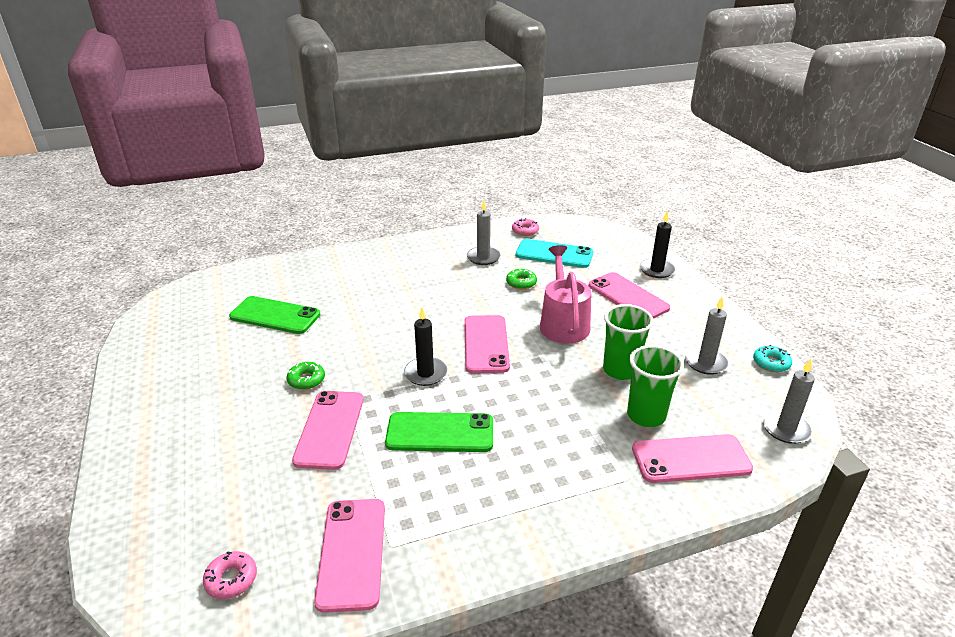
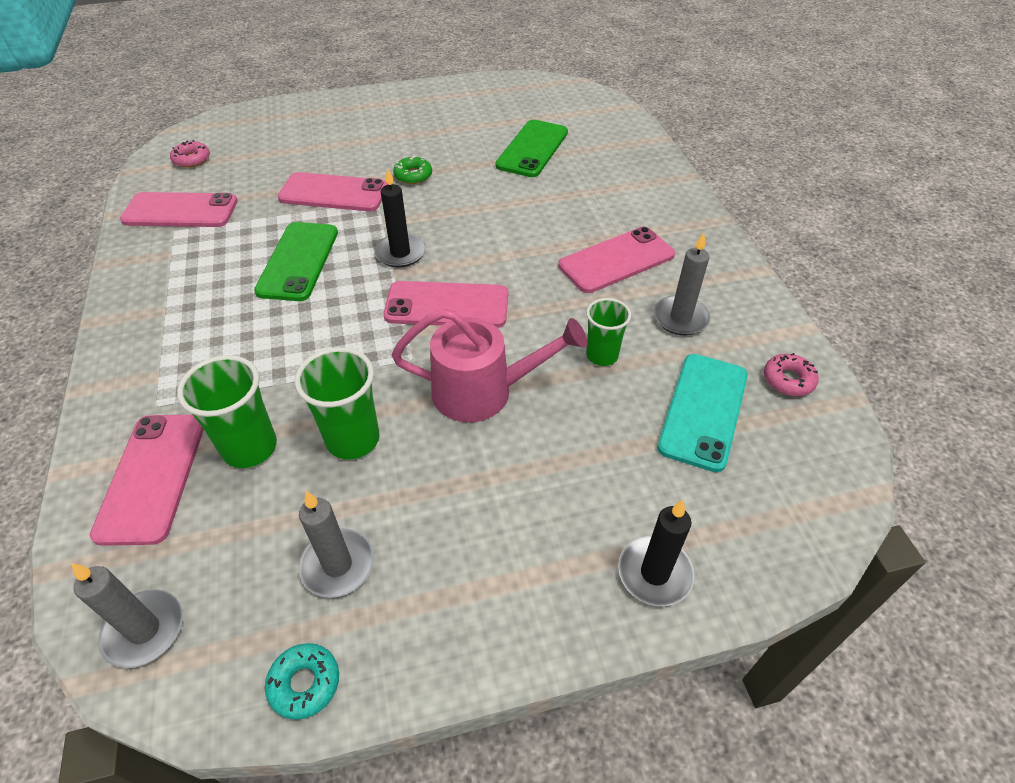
camera: 95 degrees right, 15 degrees up
green donut [506,269,537,289] -> green cup [586,298,631,366]
pink phone [589,272,670,319] -> pink phone moved to [558,227,675,293]

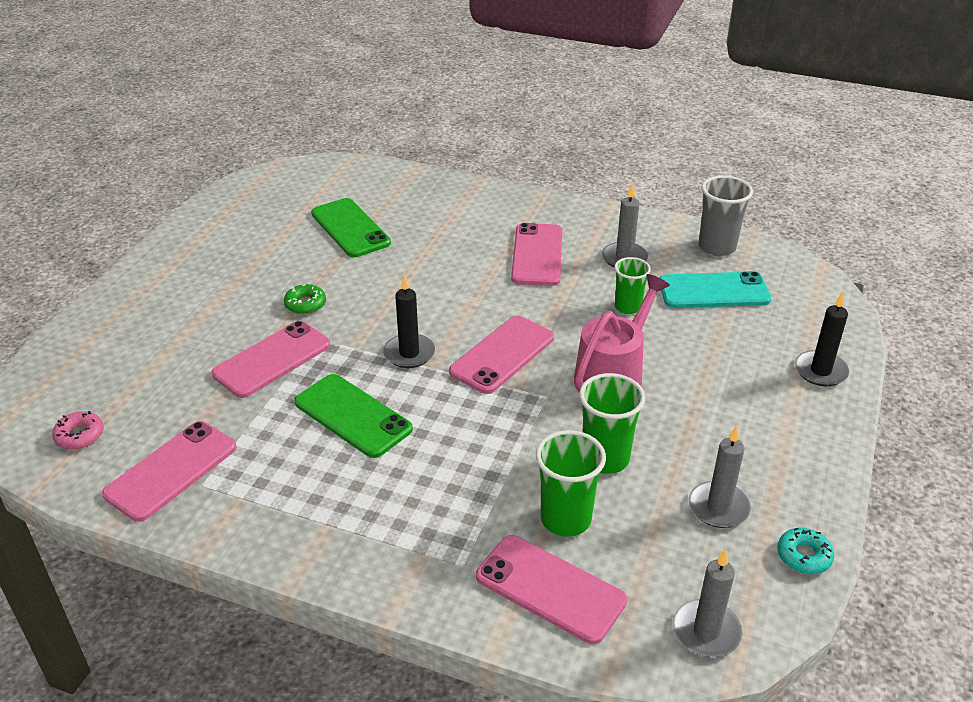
camera: 55 degrees left, 10 degrees down
turquoise phone [657,354,748,472] -> turquoise phone turned 60 degrees counterclockwise [659,271,771,308]
pink donut [764,353,819,396] -> grey cup [699,175,753,256]

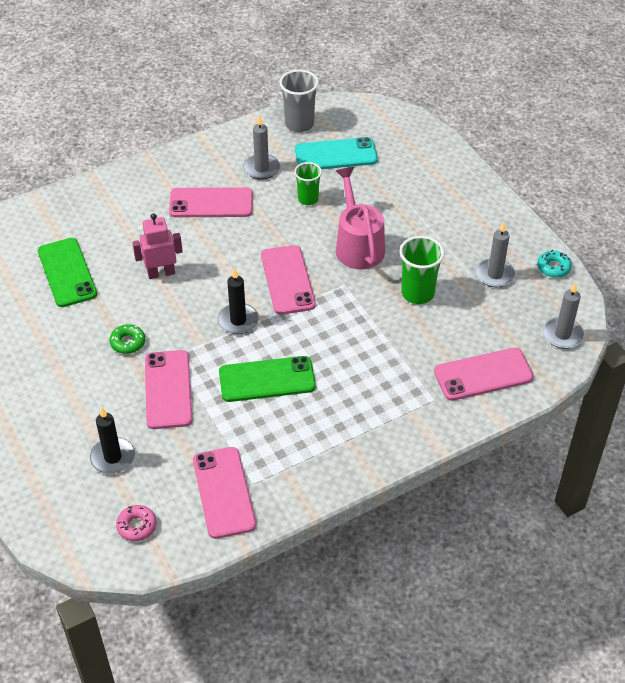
camera: 50 degrees left, 10 degrees up
green phone [311,198,391,257] -> green phone turned 60 degrees clockwise [38,238,97,307]
pink phone [511,223,562,286] -> pink phone turned 45 degrees counterclockwise [169,187,253,217]
green cup [536,430,606,537] -> none
turquoise phone [659,271,771,308] -> turquoise phone turned 45 degrees clockwise [295,137,378,169]
black candle [795,292,849,386] -> black candle moved to [90,407,135,474]
none -> pink robot [132,213,183,279]

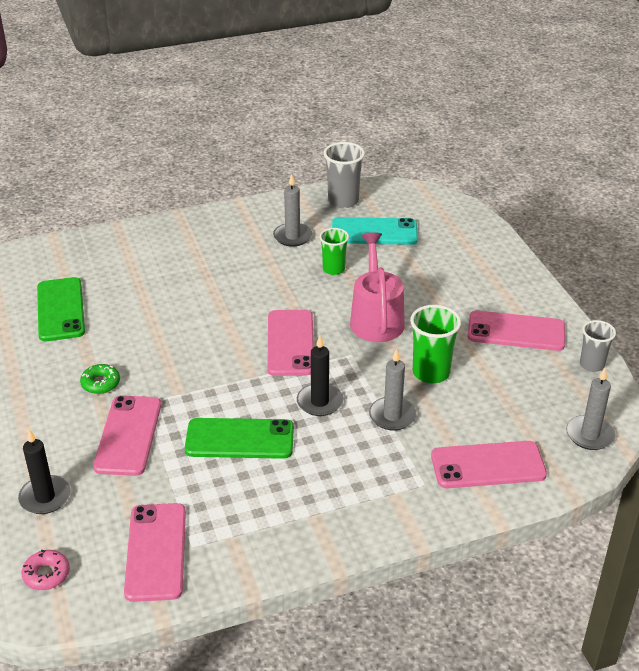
camera: 10 degrees right, 10 degrees down
pink robot [132,213,183,279] -> none
pink phone [169,187,253,217] -> pink phone moved to [467,310,565,351]
black candle [218,268,259,334] -> black candle moved to [297,336,343,416]
grey candle [476,222,515,287] -> grey candle moved to [369,348,417,431]
turquoise donut [537,250,572,278] -> grey cup [580,320,616,372]

